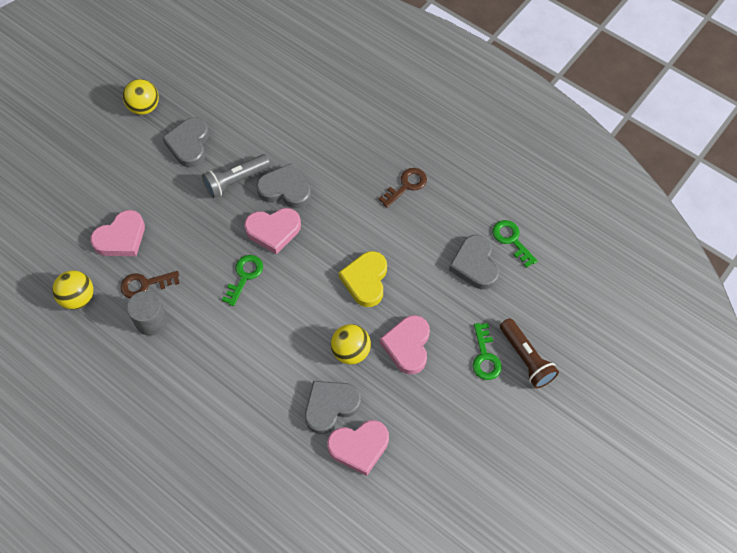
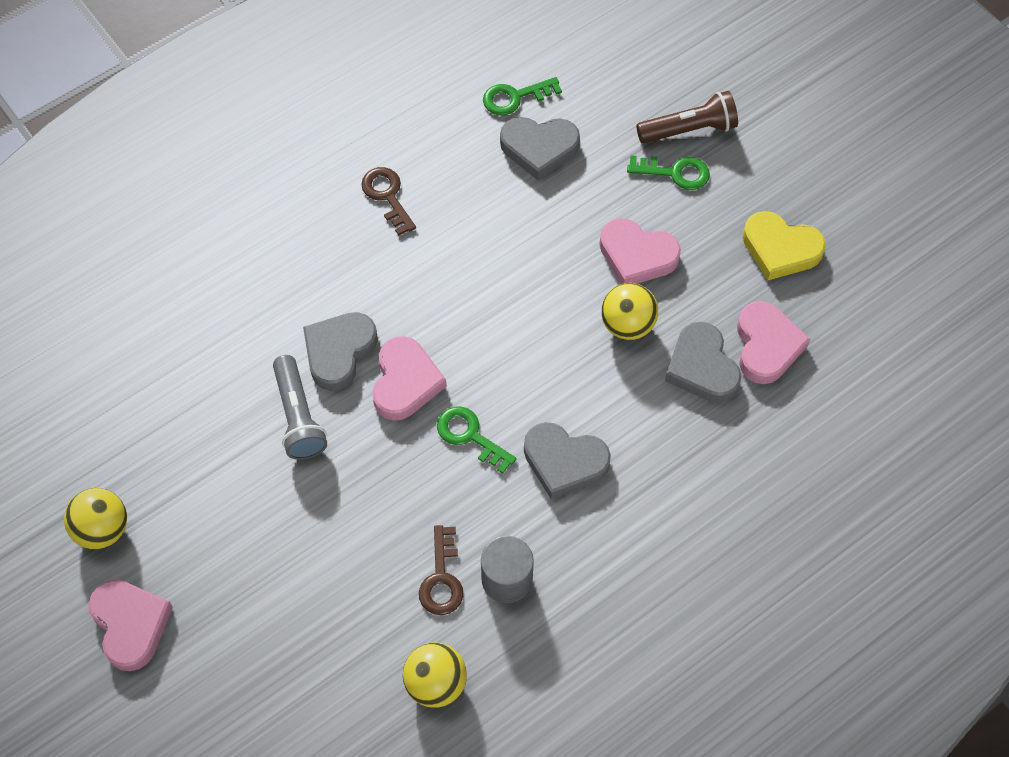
camera: 75 degrees left, 0 degrees up
pink heart [90,210,145,256] -> pink heart moved to [88,580,173,671]
grey heart [162,117,209,168] -> grey heart moved to [524,422,611,499]
yellow heart [339,251,387,307] -> yellow heart moved to [743,211,826,280]

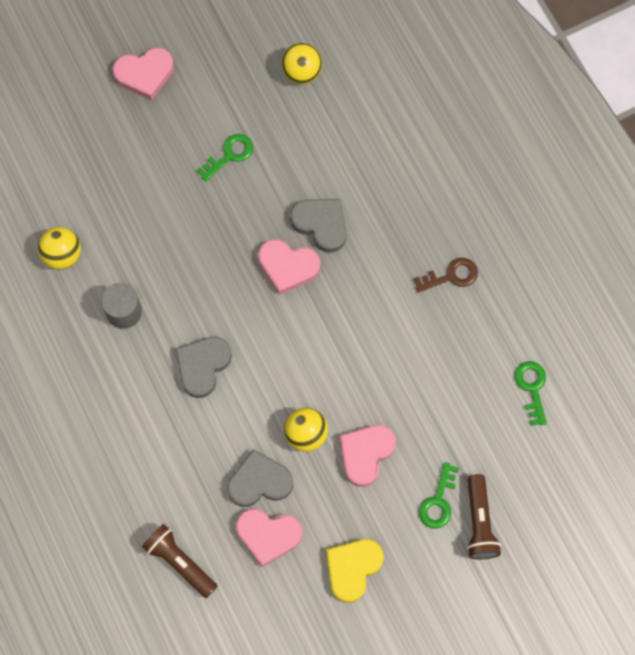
camera: 100 degrees right, 10 degrees up
yellow ball [64,488,127,549] -> yellow ball moved to [281,43,322,84]
grey flashlight [273,355,327,460] -> none
brown key [419,525,463,615] -> none
green key [437,406,517,474] -> green key moved to [197,134,254,182]
grey heart [500,117,580,180] -> none
none -> brown flashlight [142,524,218,598]

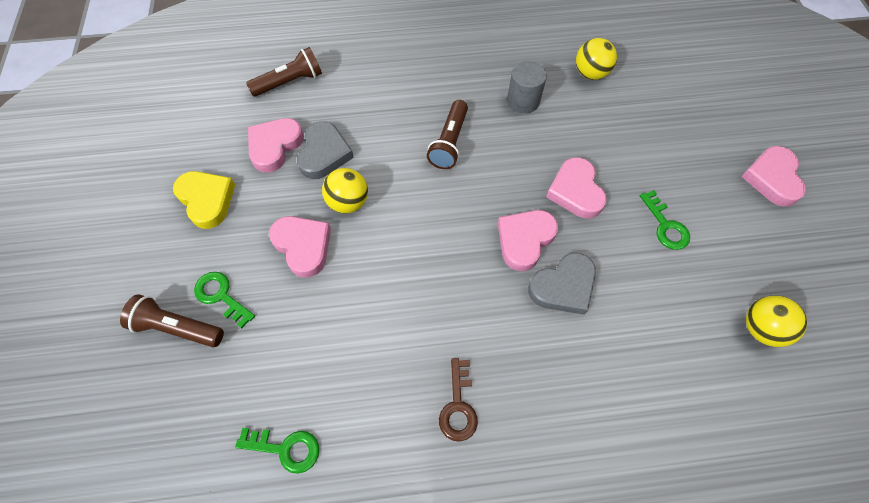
camera: 110 degrees right, 10 degrees down
grey heart [176,336,232,398] -> brown flashlight [427,100,468,169]
none -> pink heart [546,157,607,218]

